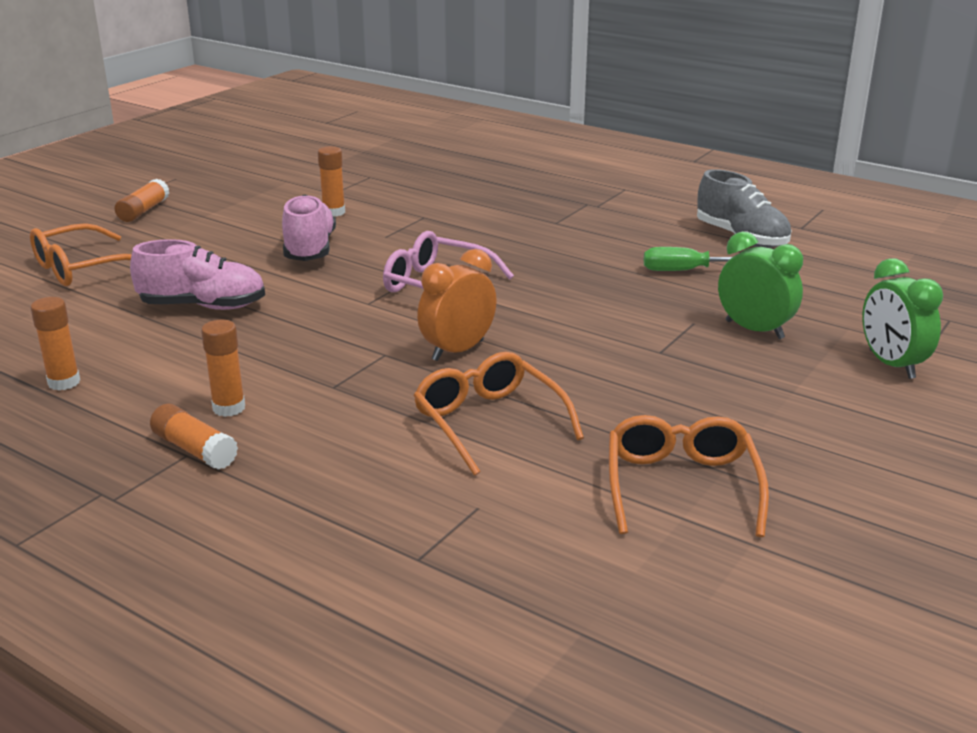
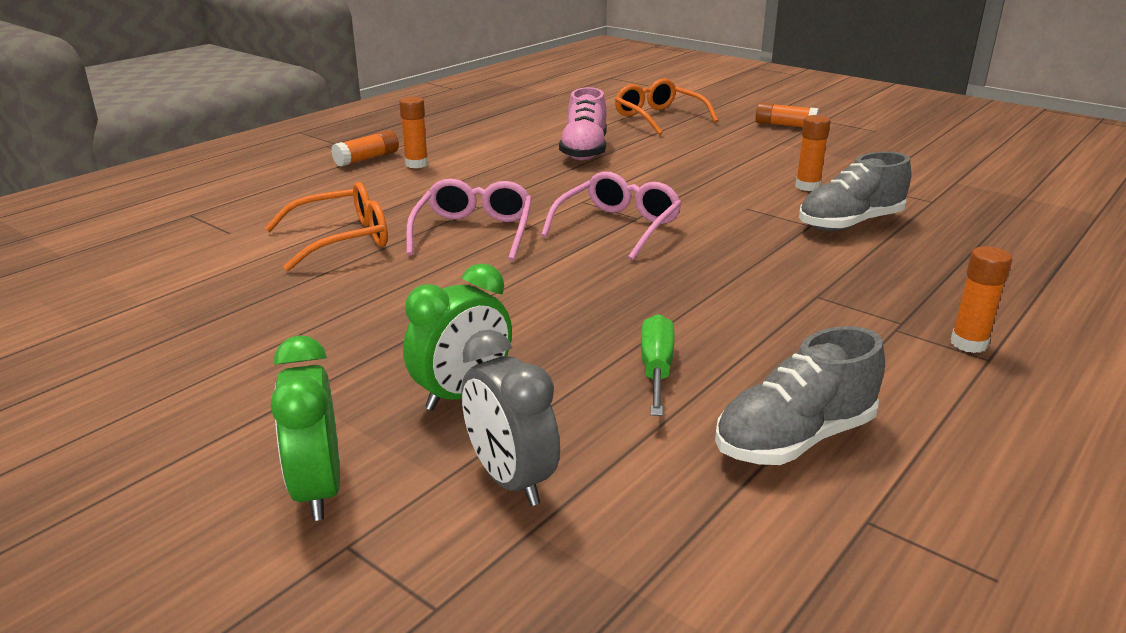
camera: 95 degrees right, 0 degrees up
orange glue stick [30,297,80,391] -> orange glue stick moved to [951,247,1012,353]
pink shoe [282,195,336,261] -> none
orange clock [417,249,497,361] -> pink glasses [406,179,532,261]
orange glasses [609,415,769,537] -> none
green clock [862,258,943,379] -> green clock turned 90 degrees counterclockwise [271,335,340,521]
none -> grey clock [461,330,560,506]
none -> grey shoe [799,152,911,231]

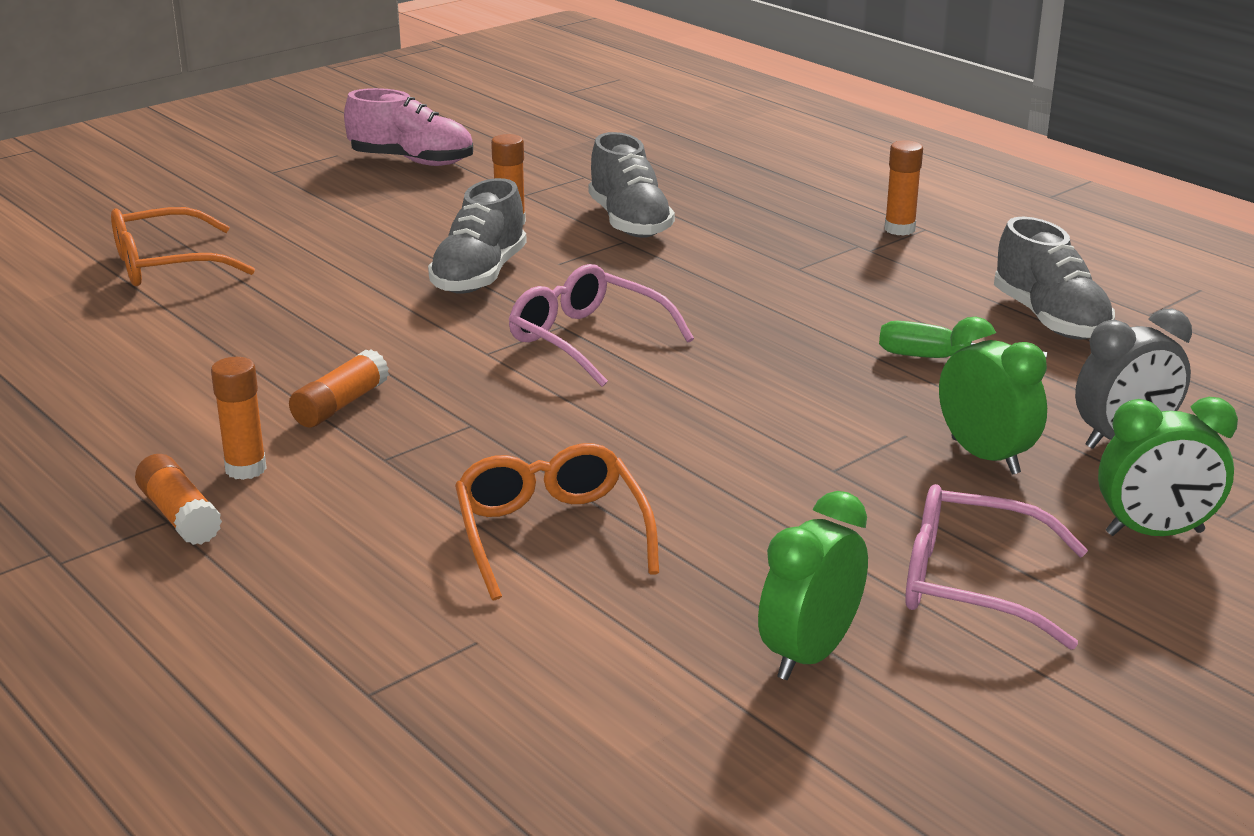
camera: 80 degrees left, 0 degrees up
pink glasses [406,179,532,261] -> pink glasses moved to [905,484,1088,650]
pink shoe [559,87,607,160] -> pink shoe moved to [344,88,473,166]
orange glue stick [755,102,819,127] -> orange glue stick moved to [289,349,389,427]
none -> grey shoe [428,178,527,294]
none -> green clock [758,491,868,680]

